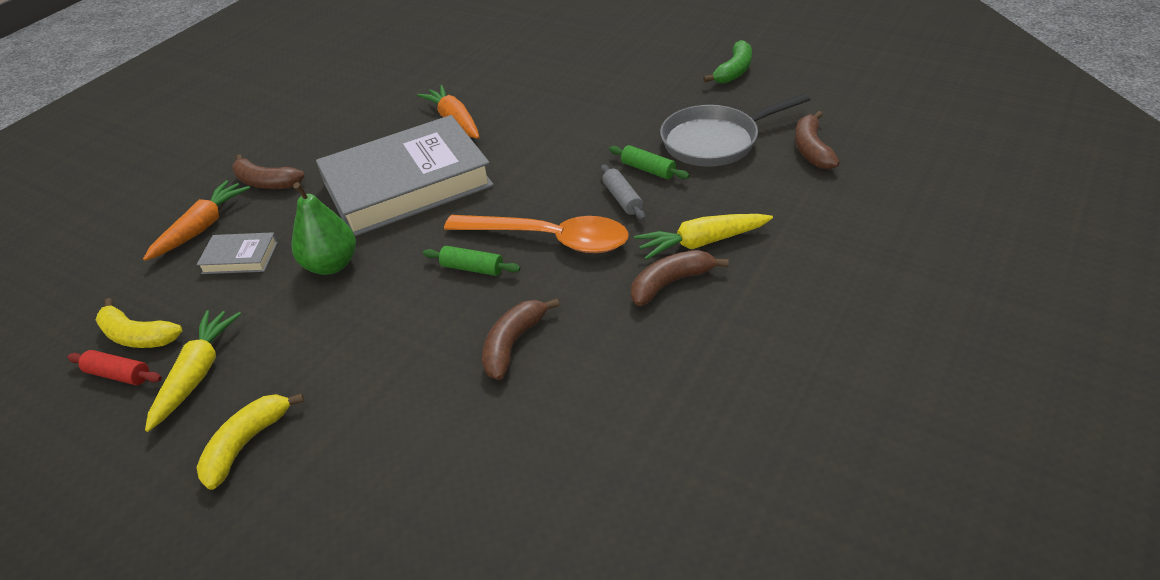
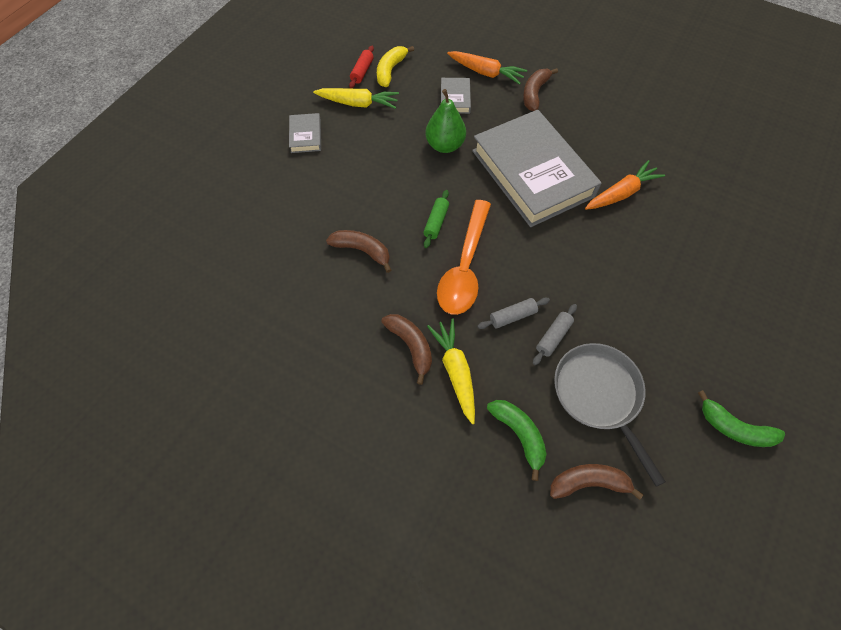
camera: 85 degrees right, 20 degrees up
yellow banana [197,393,304,490] -> grey book [289,113,321,153]
green rolling pin [609,145,689,179] -> grey rolling pin [533,304,577,365]
none -> green banana [487,400,547,481]

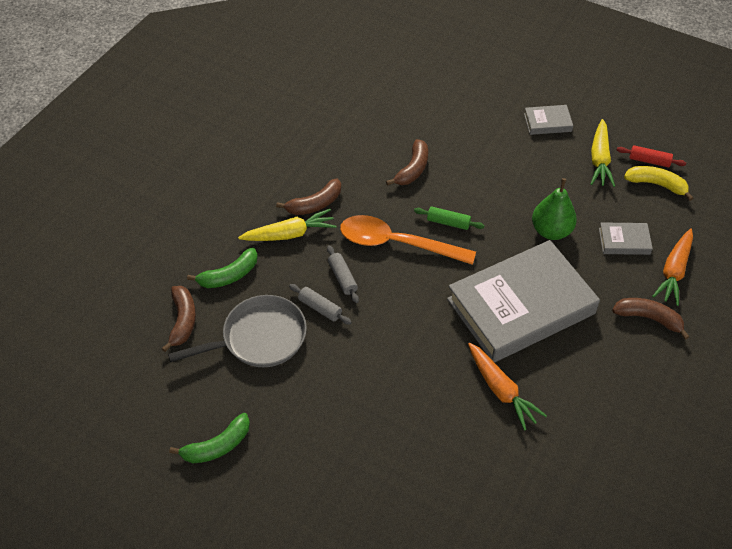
camera: 90 degrees right, 10 degrees down
green banana [698,390,785,447] -> green banana turned 150 degrees counterclockwise [169,413,250,463]

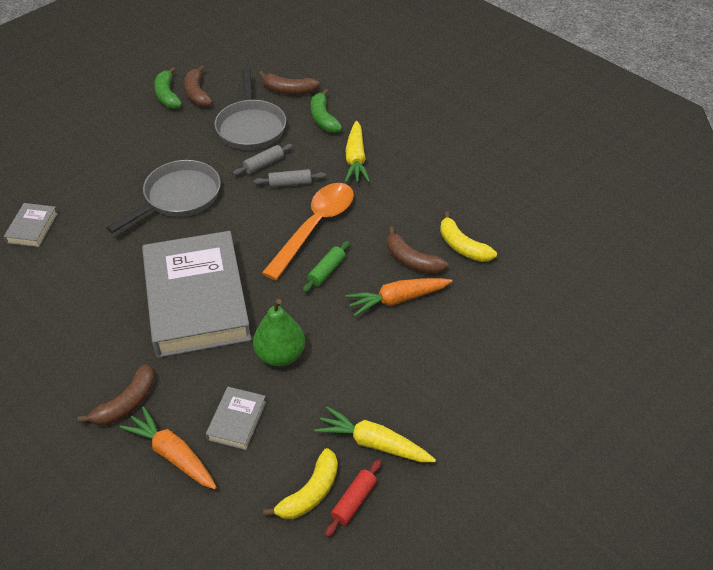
camera: 105 degrees right, 5 degrees down
brown banana [276,178,341,215] -> brown banana moved to [184,65,212,107]
orange carrot [468,343,547,431] -> orange carrot moved to [346,278,452,317]
grey book [524,105,573,135] -> grey book moved to [4,203,58,247]
none -> grey pan [107,160,221,233]
none -> yellow banana [440,211,497,262]

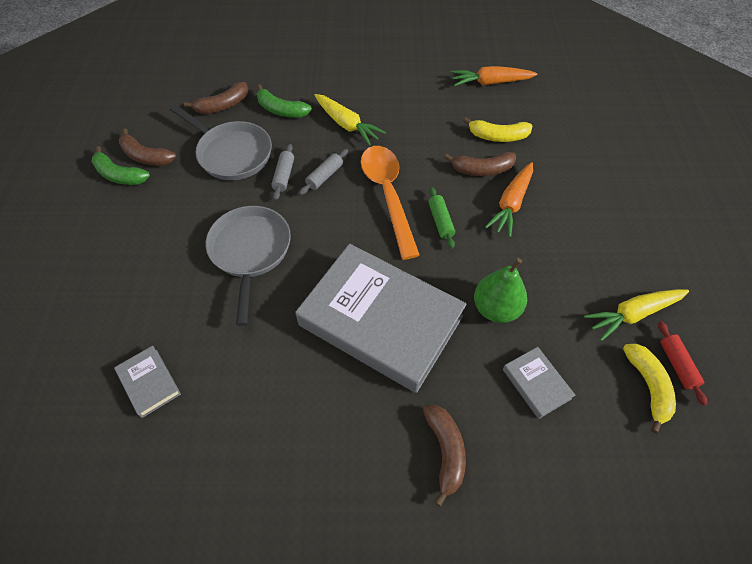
camera: 45 degrees left, 10 degrees up
orange carrot [119,406,217,489] -> orange carrot moved to [451,66,537,86]

